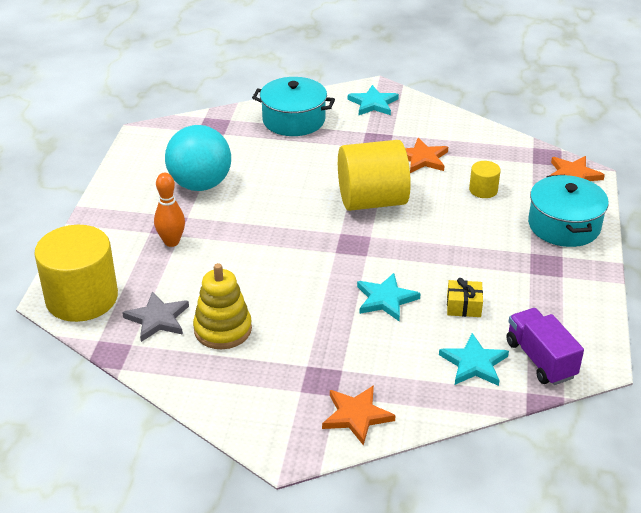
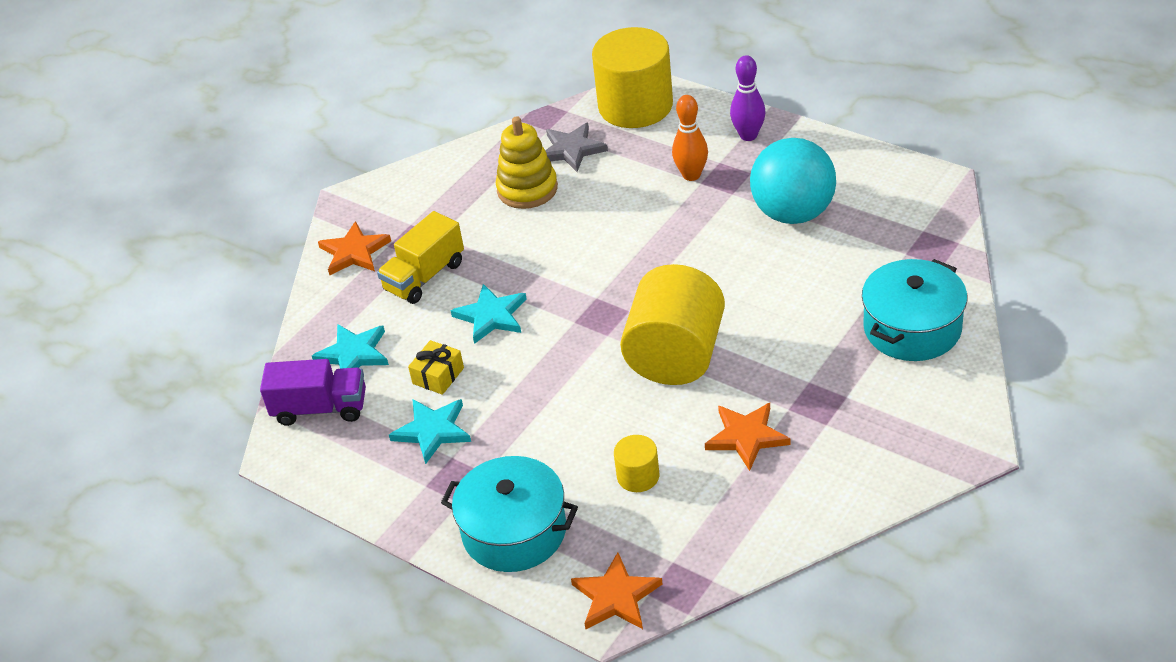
camera: 120 degrees right, 5 degrees up
turquoise star [348,85,399,115] -> turquoise star moved to [389,399,471,464]
none -> yellow truck [377,211,464,304]
none -> purple bowling pin [730,55,766,141]

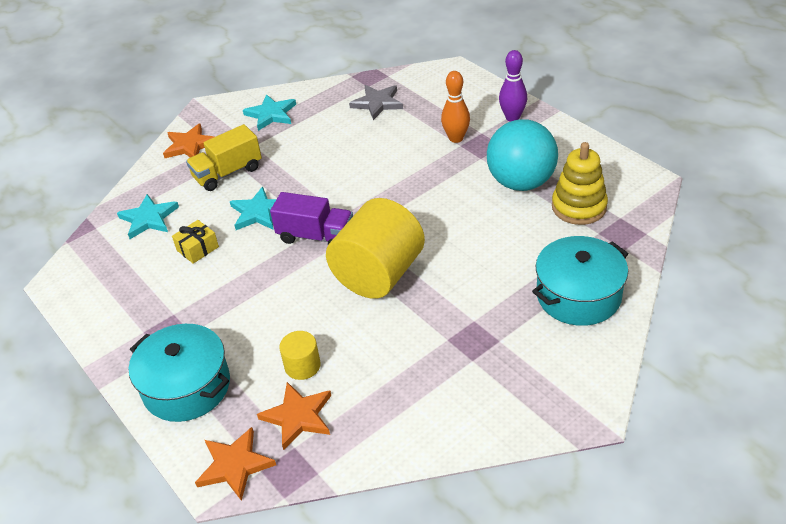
camera: 15 degrees right, 0 degrees up
purple truck [260,359,366,426] -> purple truck moved to [270,192,353,245]
turquoise star [389,399,471,464] -> turquoise star moved to [243,94,296,131]
yellow stacking toy [496,116,558,209] -> yellow stacking toy moved to [552,142,608,225]
yellow cylinder [592,27,673,128] -> none
orange star [705,403,791,471] -> orange star moved to [257,382,331,450]

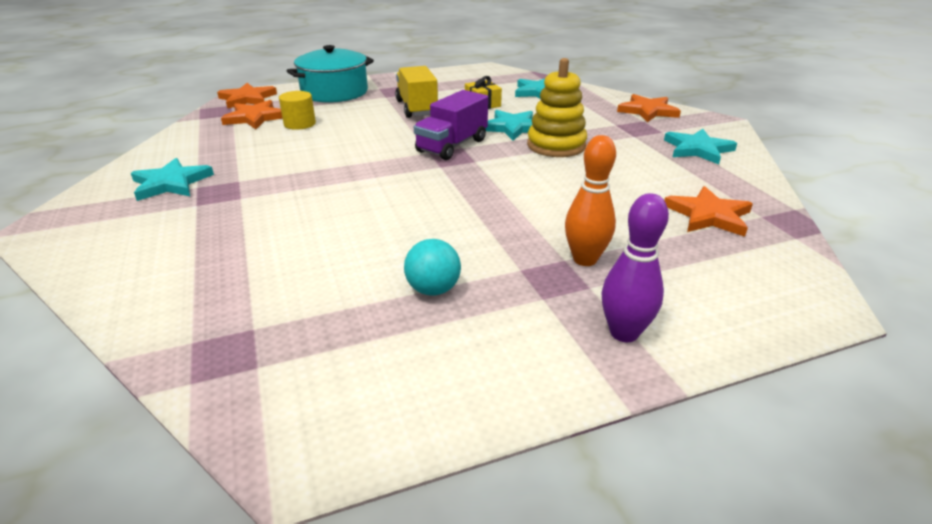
camera: 105 degrees right, 10 degrees down
yellow truck [186,124,262,191] -> yellow truck moved to [395,66,438,118]
yellow cylinder [326,198,425,299] -> none
grey star [349,85,403,120] -> orange star [664,186,753,237]
turquoise ball [487,119,558,191] -> turquoise ball [404,239,461,296], size x0.47
turquoise pot [532,236,629,326] -> none
yellow stacking toy [552,142,608,225] -> yellow stacking toy moved to [527,58,587,157]
none -> turquoise star [131,158,214,201]

